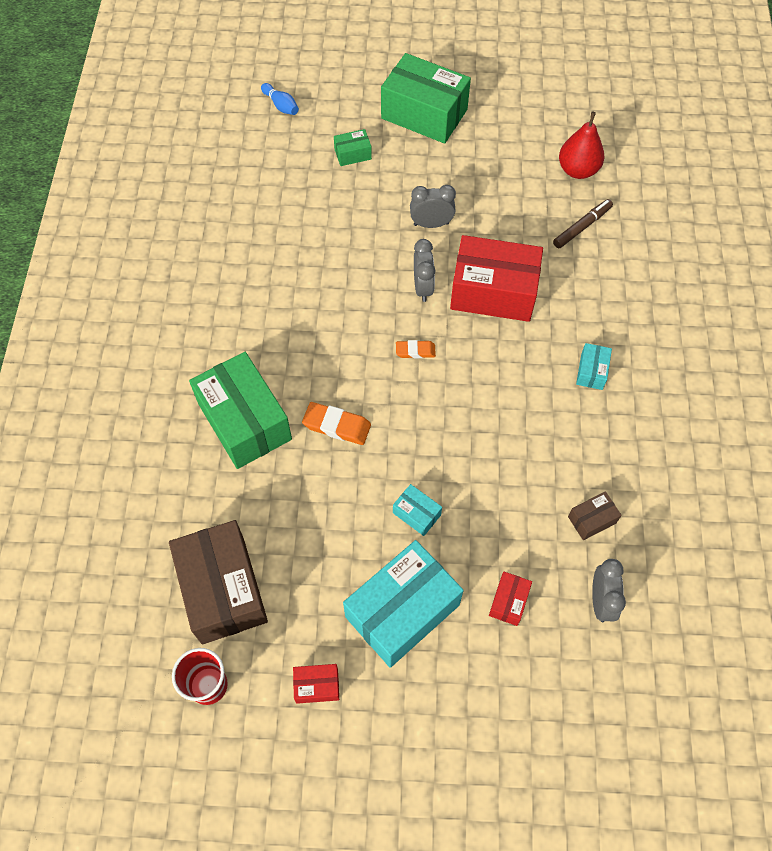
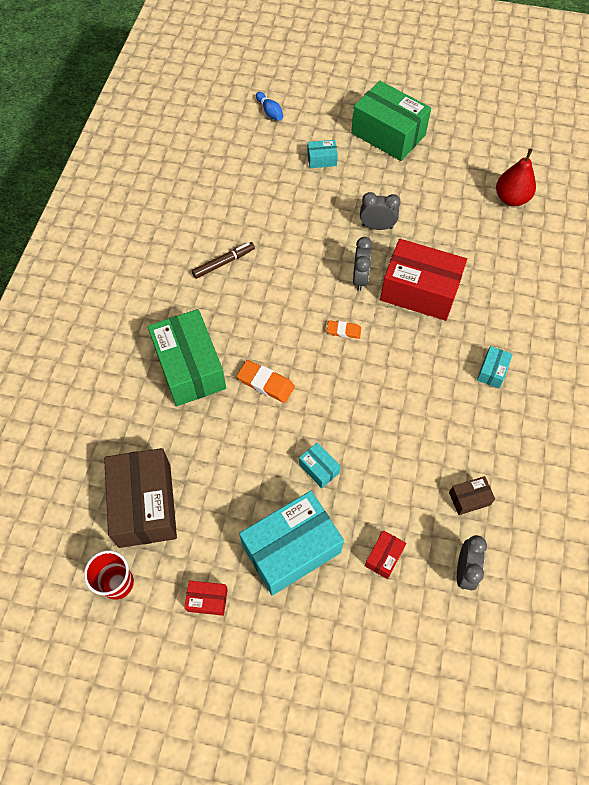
camera: 10 degrees right, 0 degrees up
green box [334,129,372,166] -> turquoise box [307,140,338,168]
brown marker [553,199,613,248] -> brown marker moved to [192,242,255,279]

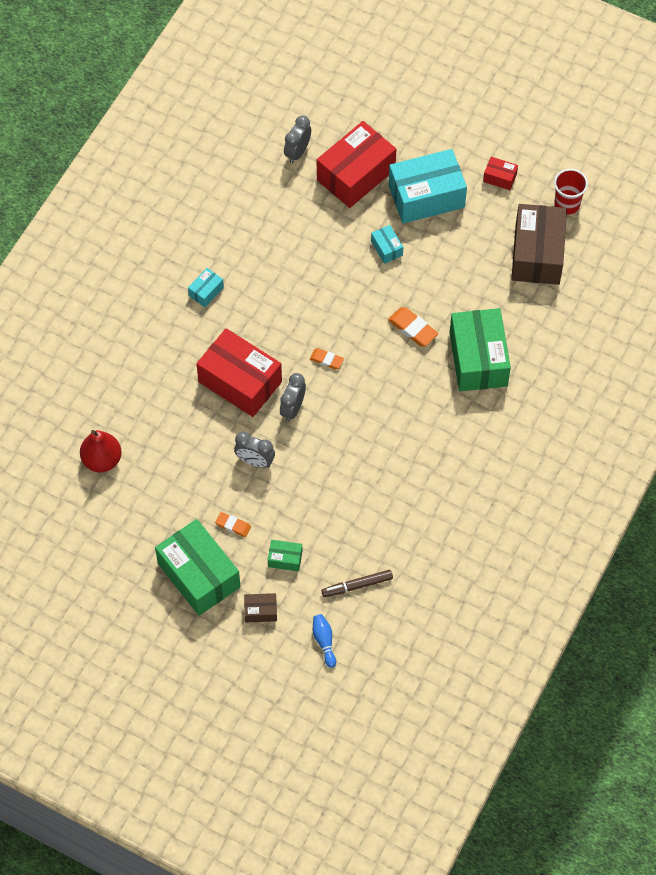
camera: 165 degrees left, 0 degrees up
brown marker [192,242,255,279] -> brown marker moved to [321,570,393,597]
turquoise box [307,140,338,168] -> green box [268,540,302,571]
red box [365,530,407,579] -> red box [317,121,396,208], size x2.27
brown box [449,476,495,515] -> brown box moved to [244,593,277,622]
none -> orange eraser [215,512,251,537]

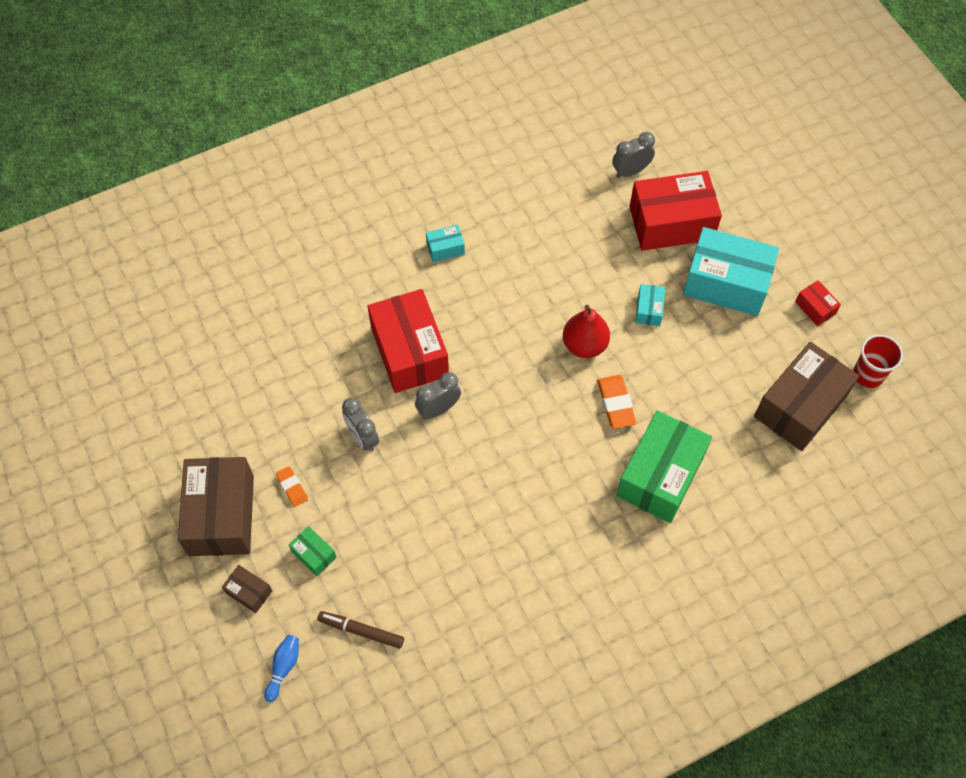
camera: 35 degrees right, 0 degrees up
red pear [80,430,122,472] -> red pear moved to [563,305,610,358]
green box [155,519,240,616] -> brown box [178,457,254,556]
orange eraser [310,348,344,369] -> none

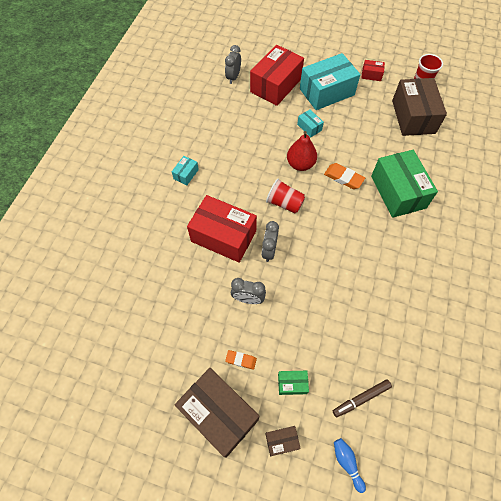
camera: 45 degrees left, 0 degrees up
none -> red cup [266,178,305,213]

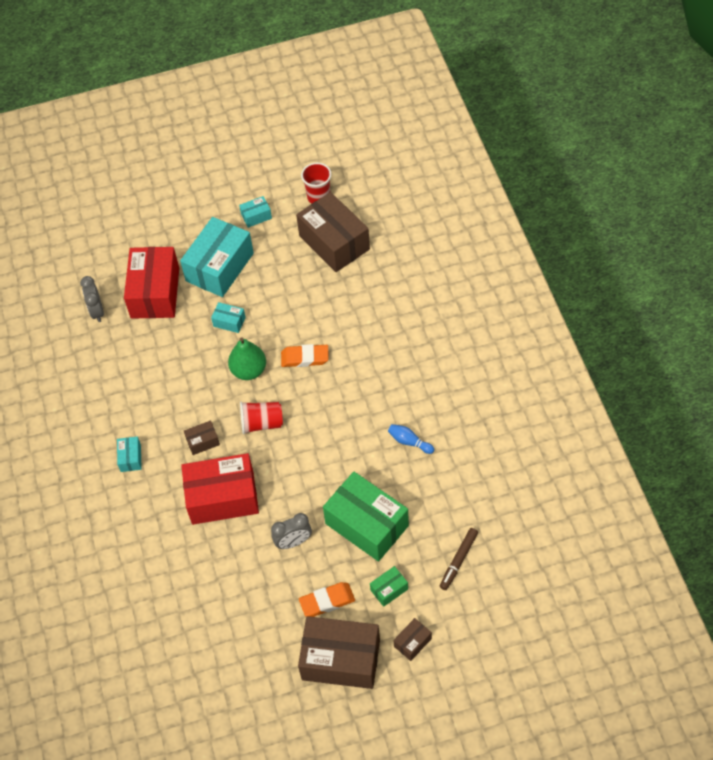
camera: 30 degrees left, 5 degrees down
orange eraser [225,350,257,370] -> orange eraser [299,582,355,617], size x1.57
grey clock [262,221,279,262] -> none
red pear [287,131,317,171] -> green pear [228,337,266,380]
blue bowling pin [334,438,366,493] -> blue bowling pin moved to [388,424,434,454]
red box [361,60,385,81] -> turquoise box [239,196,272,228]
green box [371,150,438,218] -> green box moved to [323,472,409,562]
none -> brown box [184,420,220,455]

